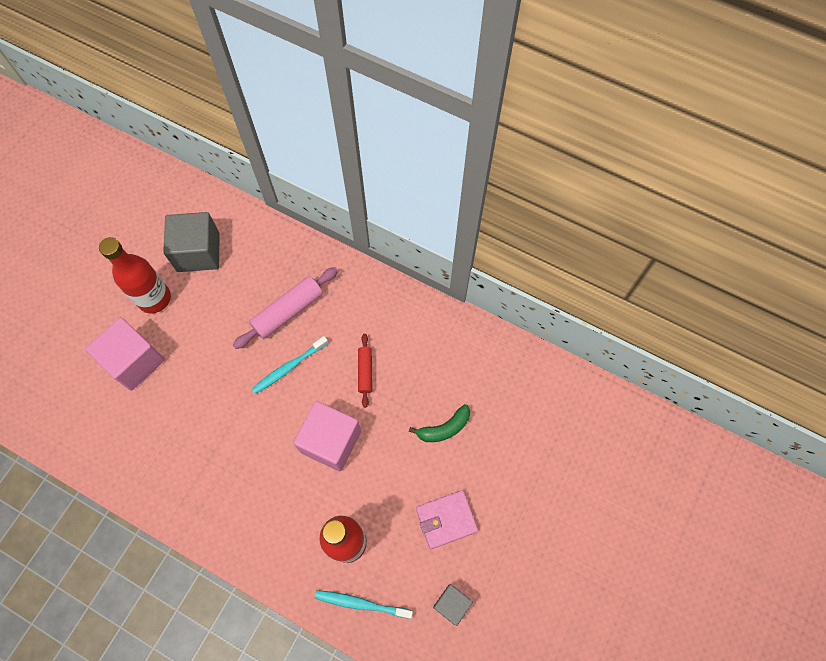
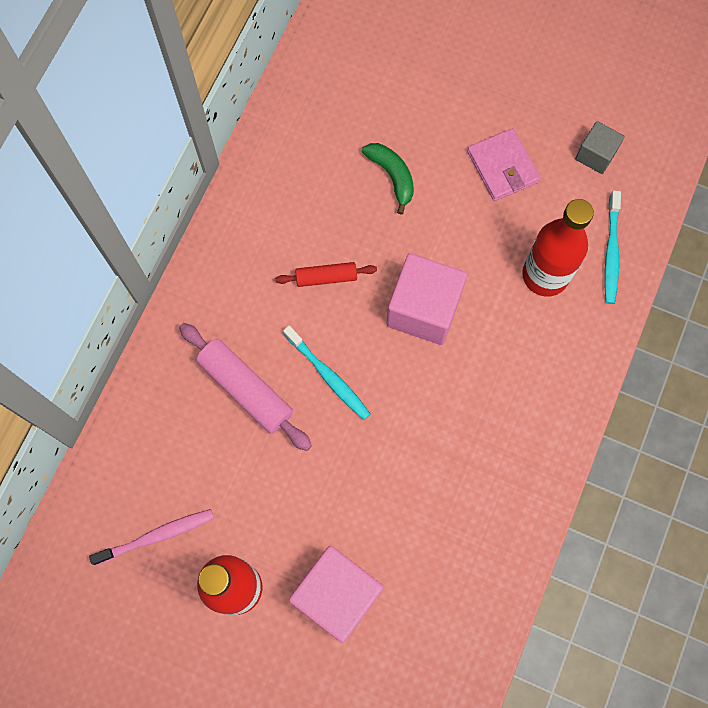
camera: 95 degrees left, 5 degrees up
grey cube [163,212,220,272] -> pink toothbrush [89,509,214,566]

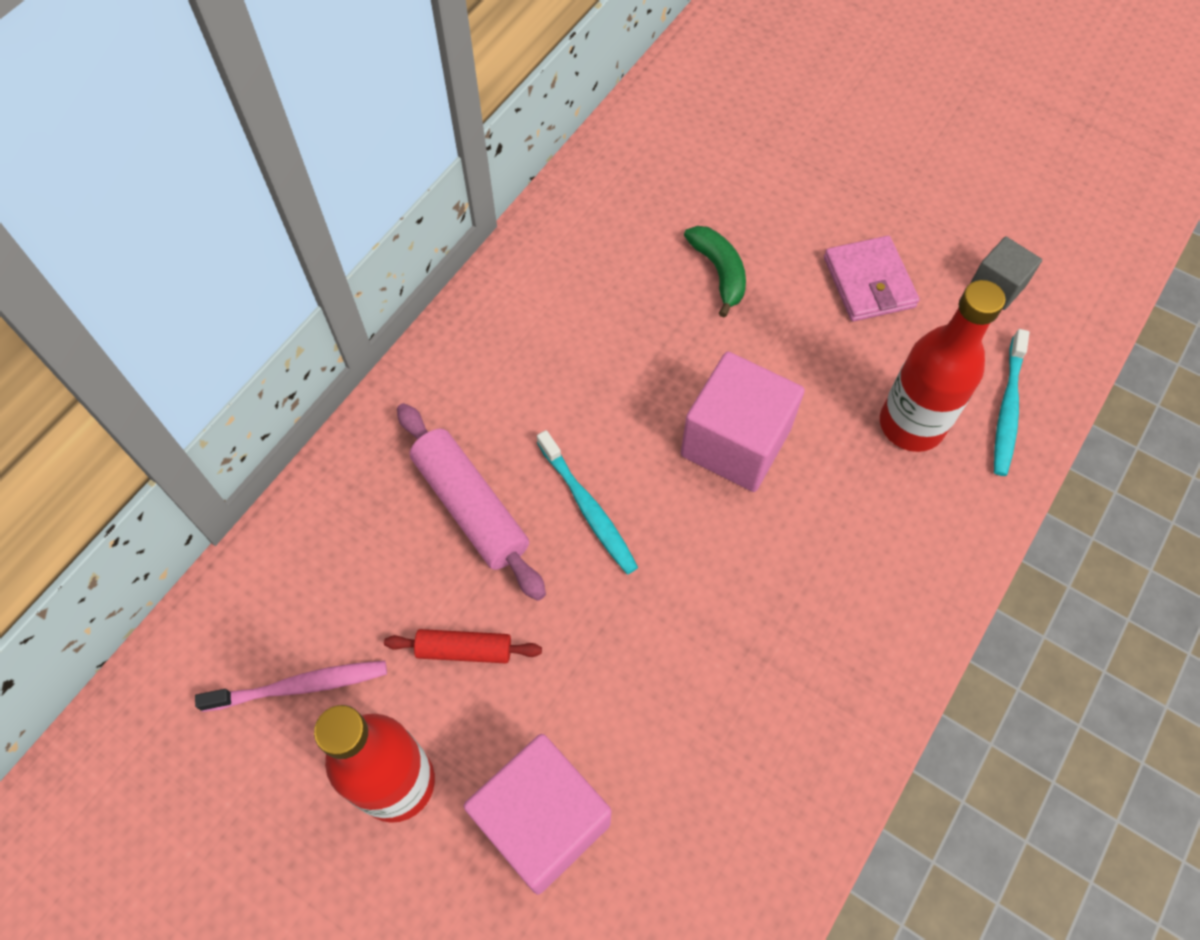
camera: 10 degrees right, 10 degrees down
red rolling pin [275,262,377,287] -> red rolling pin moved to [384,629,542,663]

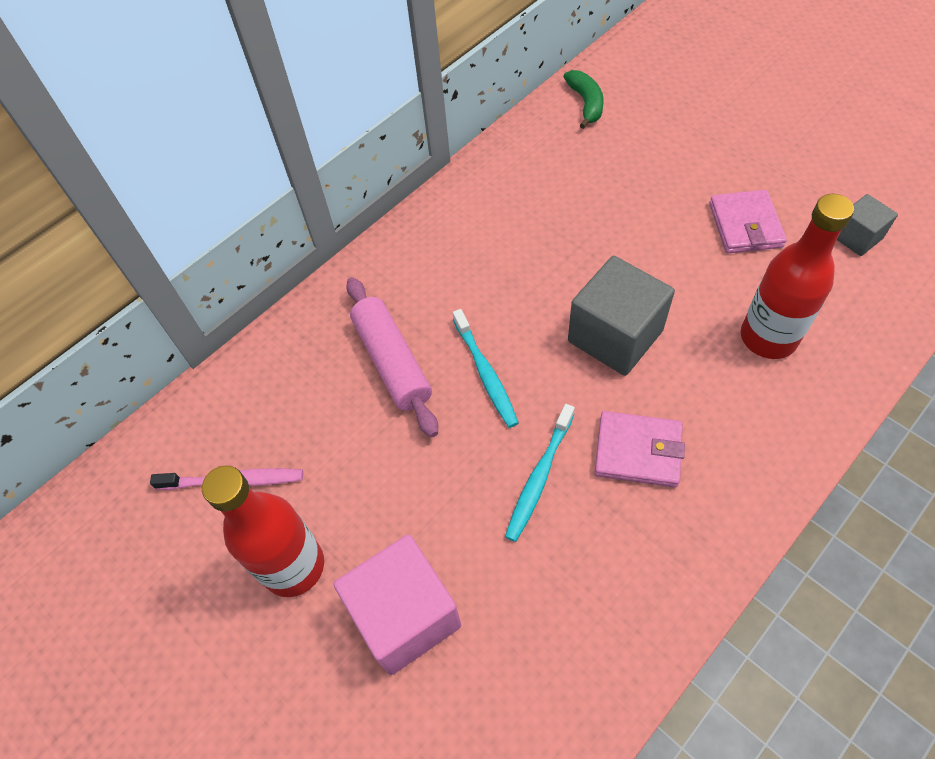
camera: 15 degrees right, 5 degrees down
red rolling pin [384,629,542,663] -> none
pink cube [681,352,805,492] -> grey cube [568,256,675,376]
green banana [684,226,746,318] -> green banana moved to [564,70,604,129]
turquoise toothbrush [994,329,1029,476] -> turquoise toothbrush moved to [505,404,575,542]
none -> pink wallet [595,411,685,487]

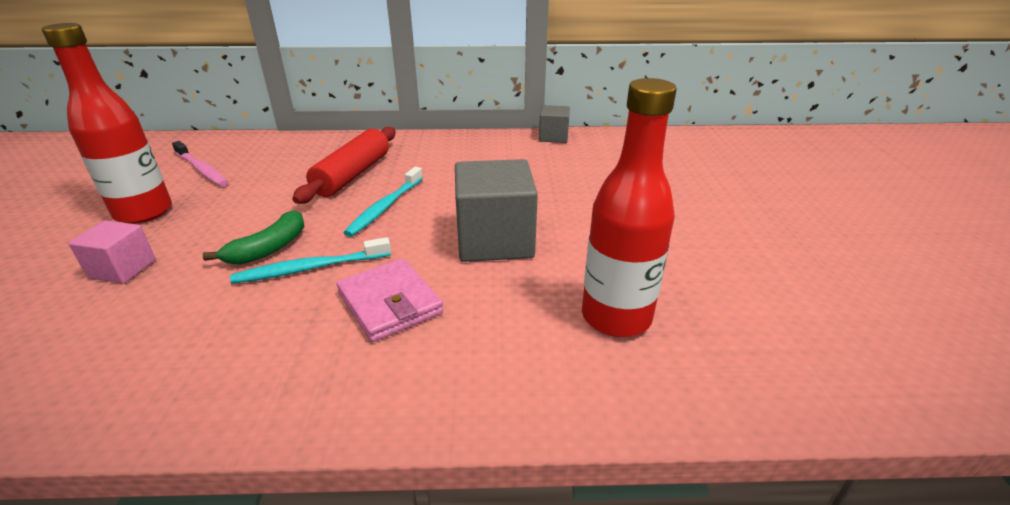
camera: 40 degrees right, 25 degrees down
pink cube [334,535,461,675] -> pink cube [69,220,156,284], size x0.55
pink rolling pin [346,277,438,437] -> red rolling pin [292,127,396,204]
green banana [564,70,604,129] -> green banana moved to [203,210,304,265]
pink wallet [709,190,787,253] -> none
grey cube [837,194,898,256] -> grey cube moved to [539,105,570,143]

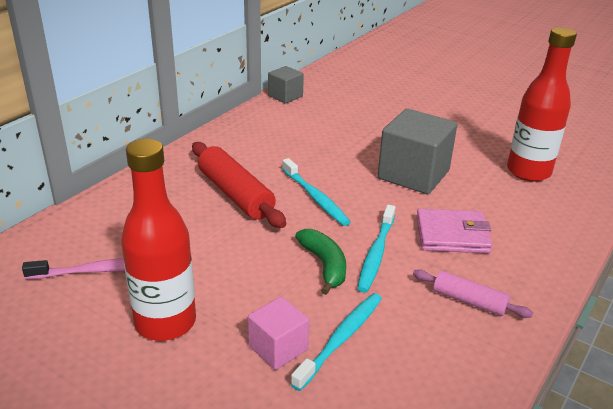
camera: 55 degrees left, 0 degrees up
none -> turquoise toothbrush [291,293,382,391]
none -> pink rolling pin [413,269,533,318]

